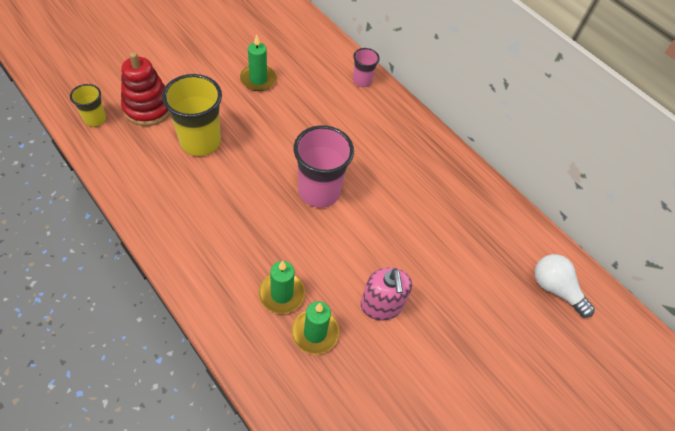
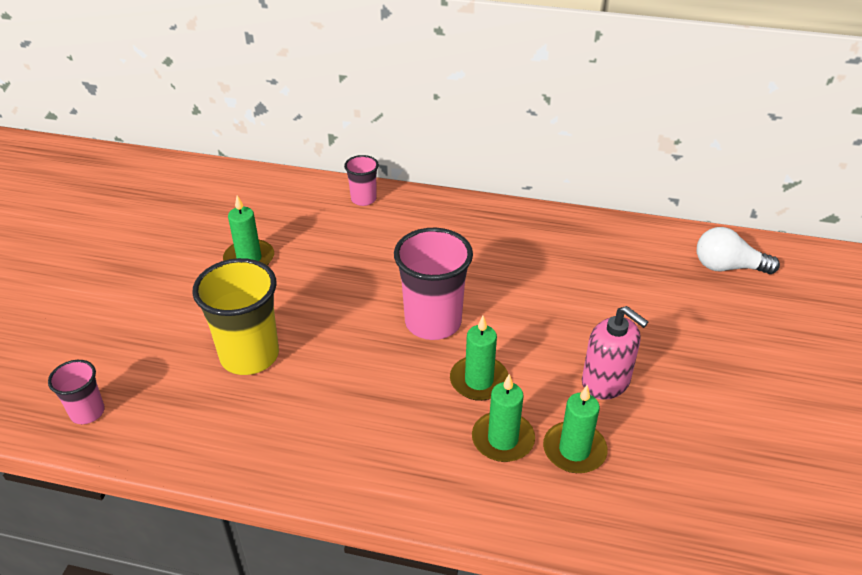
camera: 30 degrees left, 15 degrees down
yellow cup [70,84,106,127] -> pink cup [48,360,105,424]
red stacking toy [121,52,170,126] -> none
none -> green candle [450,316,509,401]

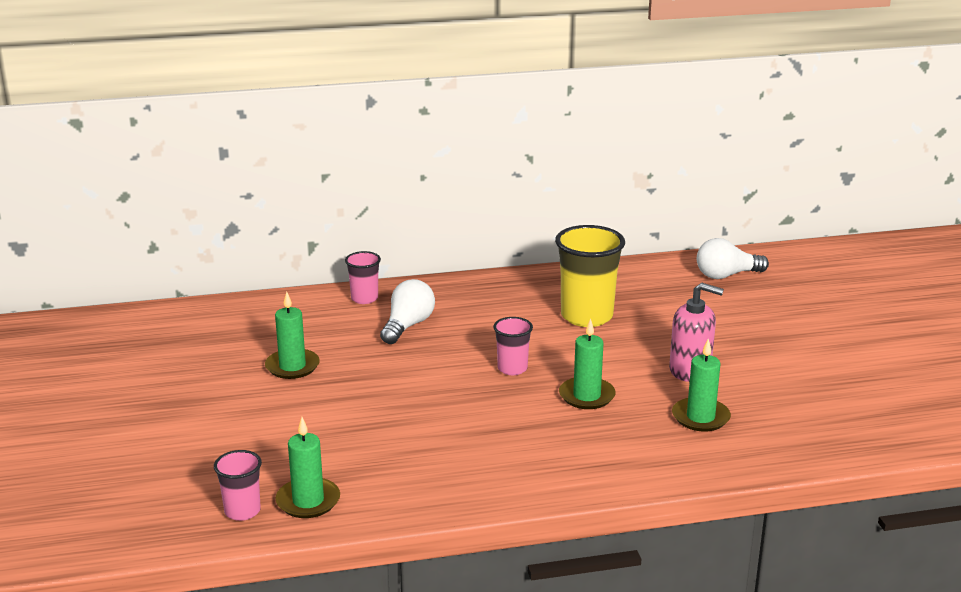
camera: 25 degrees left, 15 degrees down
yellow cup [192,258,279,375] -> yellow cup moved to [555,225,625,327]
pink cup [394,228,473,340] -> pink cup [493,317,533,375], size x0.53
green candle [472,374,535,462] -> green candle moved to [275,417,340,518]
none -> white light bulb [380,279,435,344]

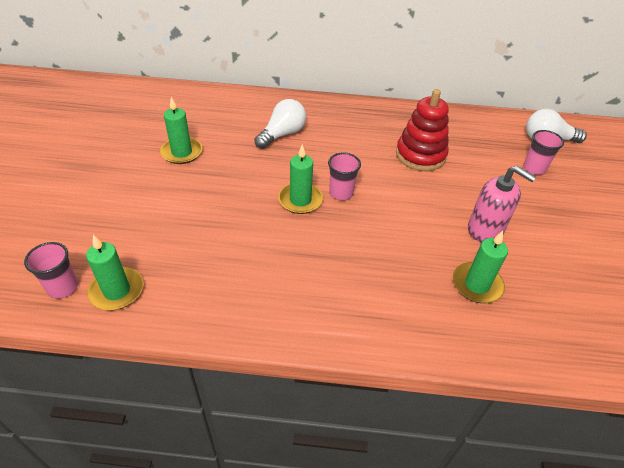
camera: 15 degrees right, 20 degrees up
pink cup [345,251,381,304] -> pink cup moved to [523,130,564,175]
yellow cup [555,225,625,327] -> red stacking toy [396,89,449,171]
green candle [559,318,616,409] -> green candle moved to [278,144,323,214]

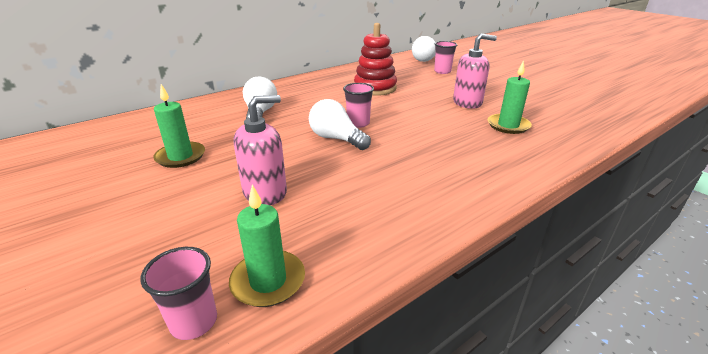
camera: 40 degrees left, 15 degrees down
green candle [278,144,323,214] -> white light bulb [309,99,371,150]
none -> pink soap dispenser [234,95,287,205]

